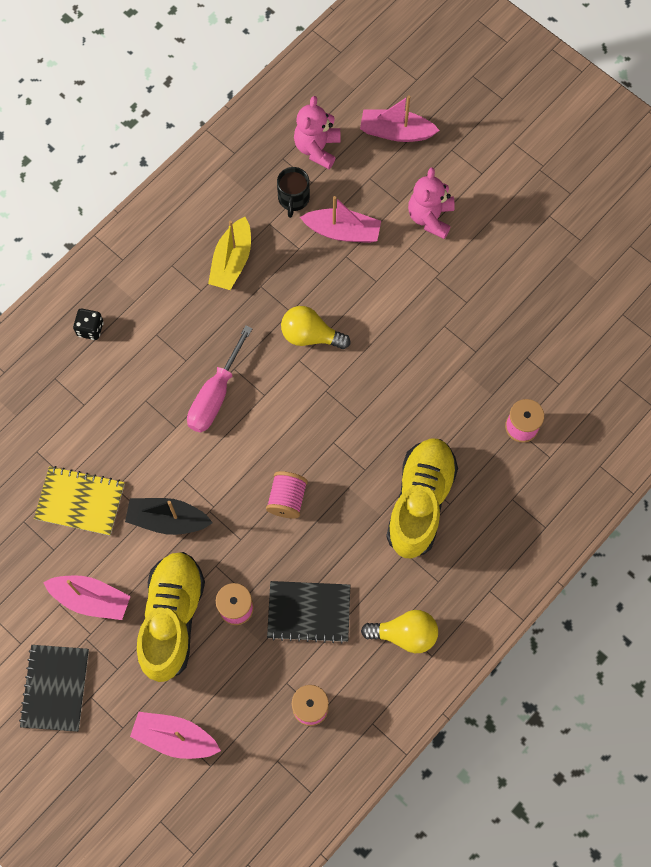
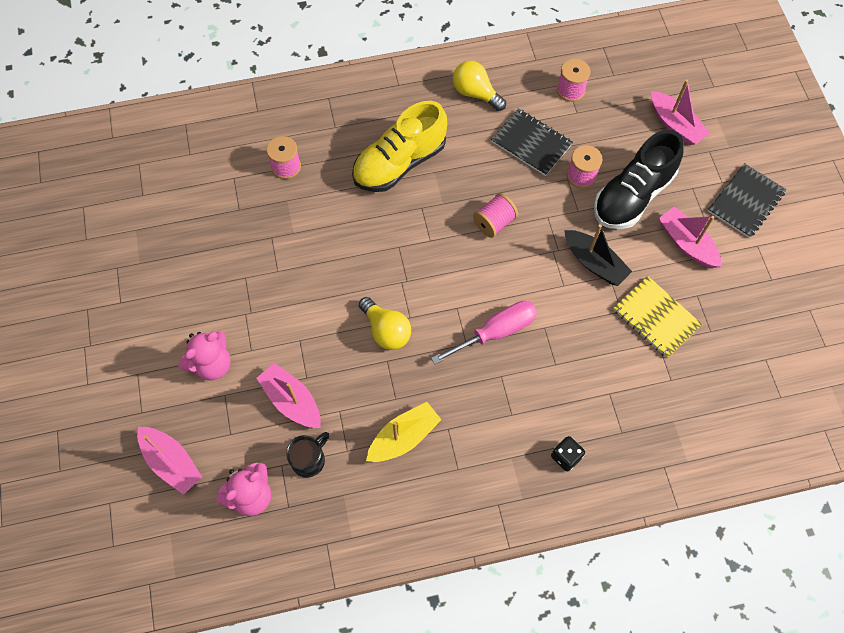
camera: 145 degrees left, 5 degrees down
yellow shoe [137,552,205,682] -> black shoe [594,130,684,229]

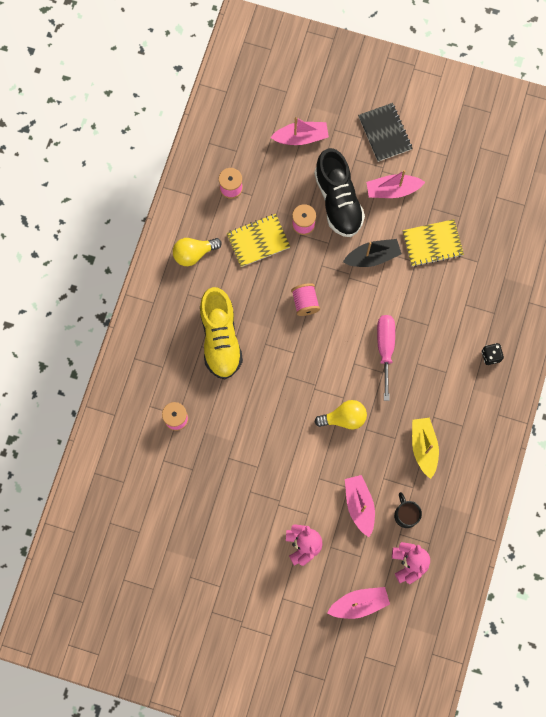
camera: 60 degrees left, 10 degrees up
pink boat [257,363,321,428] -> pink boat turned 90 degrees clockwise [345,475,375,537]
black notebook [491,108,573,176] -> yellow notebook [227,214,290,267]

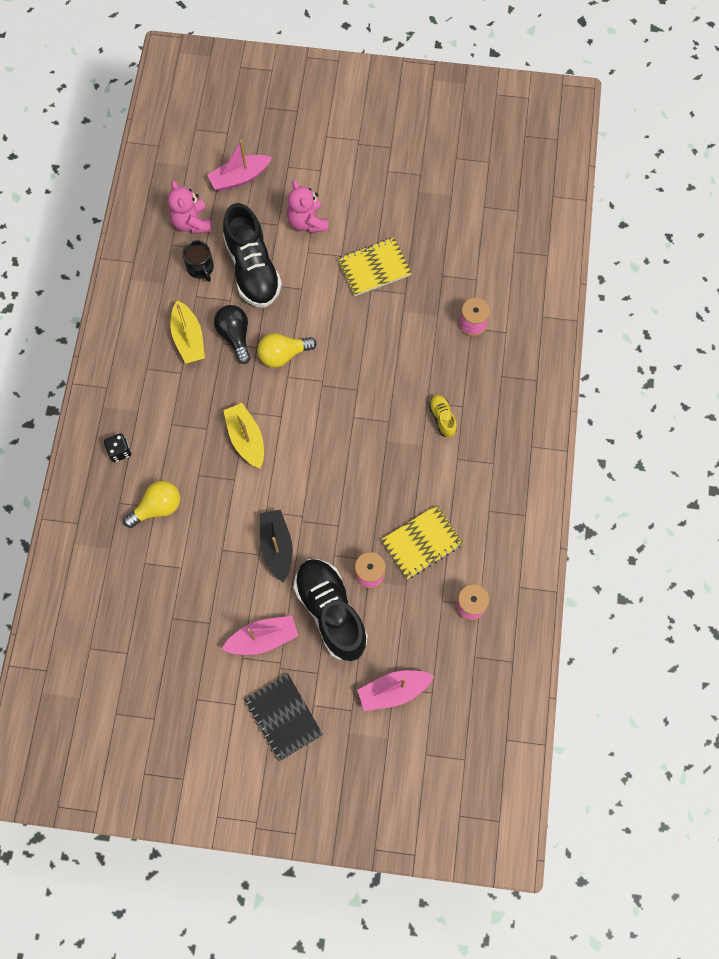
camera: 170 degrees right, 5 degrees down
yellow light bulb [173,238,222,266] -> yellow light bulb moved to [123,481,180,528]
yellow shoe [200,287,243,379] -> yellow shoe [429,395,457,437], size x0.44
pink spool [291,283,320,316] -> none
black boat [343,239,402,267] -> black boat turned 105 degrees clockwise [260,510,293,582]
pink boat [345,475,375,537] -> black shoe [223,203,282,308]
pink screwdriver [377,315,395,401] -> yellow boat [223,403,264,468]
yellow notebook [402,219,464,267] -> yellow notebook moved to [337,237,412,296]
none -> black light bulb [214,305,251,364]

